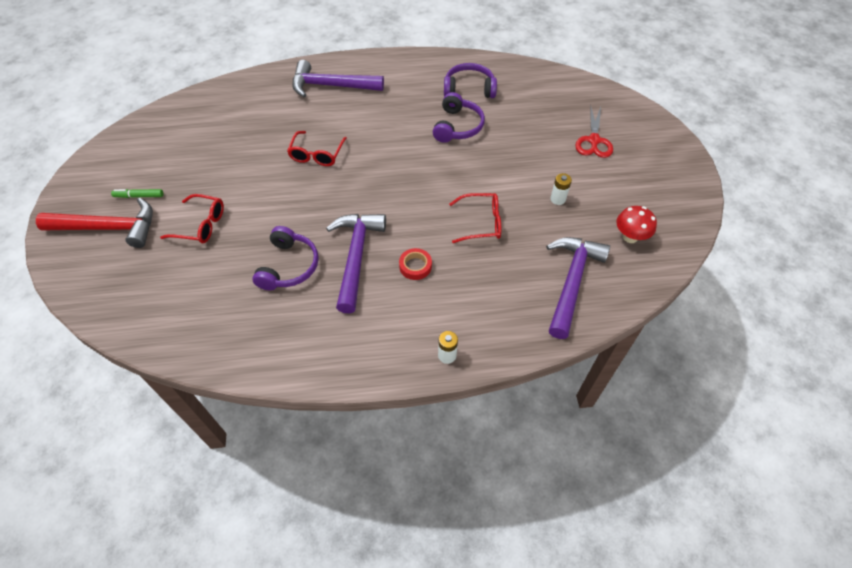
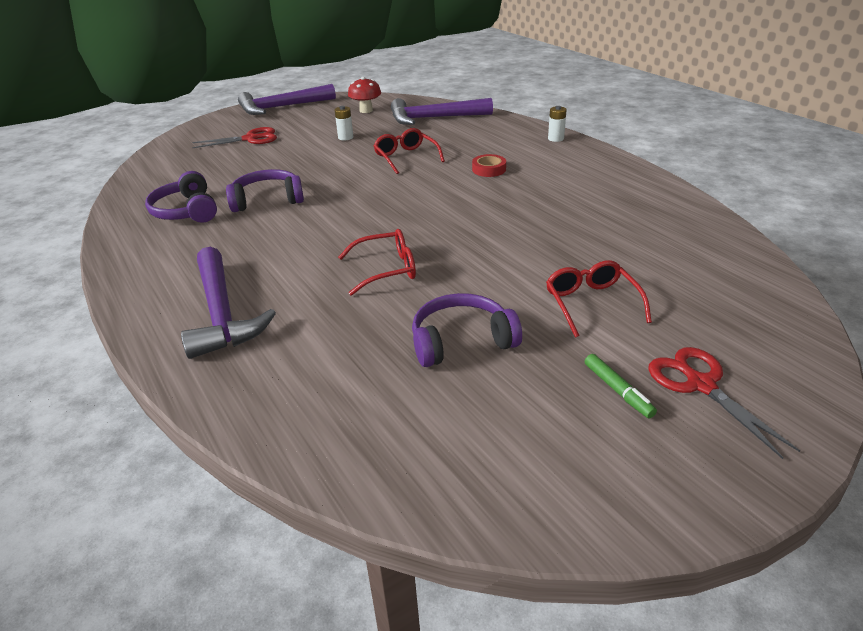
camera: 115 degrees left, 20 degrees down
red hammer [36,197,153,248] -> red scissors [648,347,800,459]
purple headphones [252,226,319,290] -> purple headphones moved to [412,293,522,367]
purple hammer [326,214,386,313] -> purple hammer moved to [238,84,336,115]

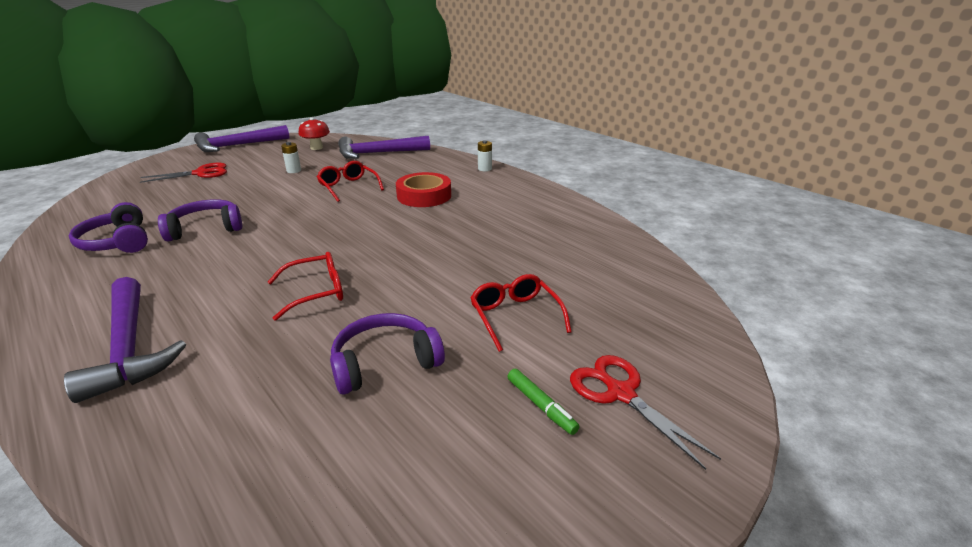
camera: 10 degrees left, 5 degrees down
red tape [472,154,506,177] -> red tape [396,172,451,207], size x1.76

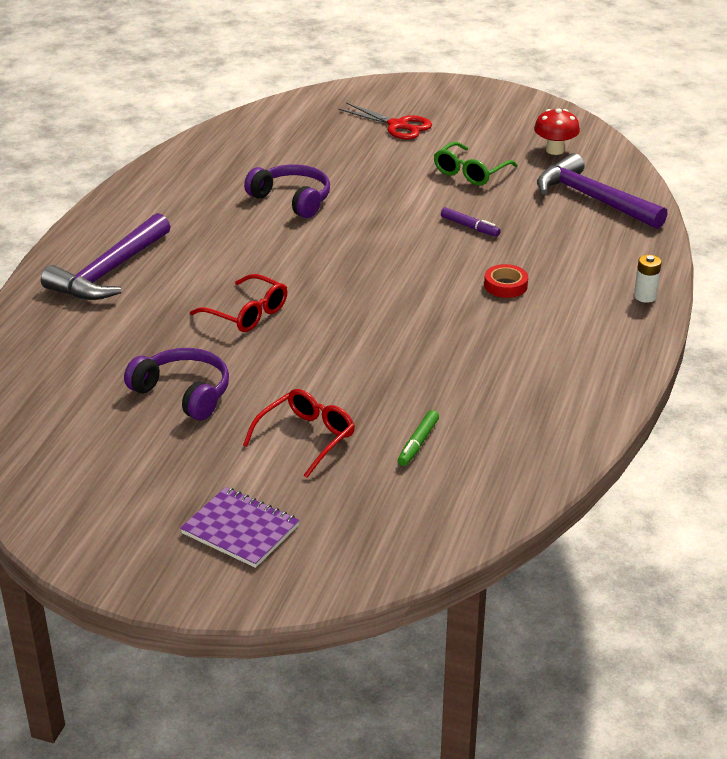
camera: 60 degrees right, 5 degrees up
purple headphones [69,202,148,253] -> none
purple hammer [194,125,289,152] -> none
white battery [281,142,301,173] -> green glasses [434,142,518,185]
red glasses [317,161,384,202] -> purple marker [441,207,501,237]
red tape [396,172,451,207] -> red tape [484,264,528,298], size x0.57
green marker [507,369,580,435] -> green marker moved to [398,410,439,466]
red scissors [570,355,721,470] -> purple notebook [180,487,300,568]

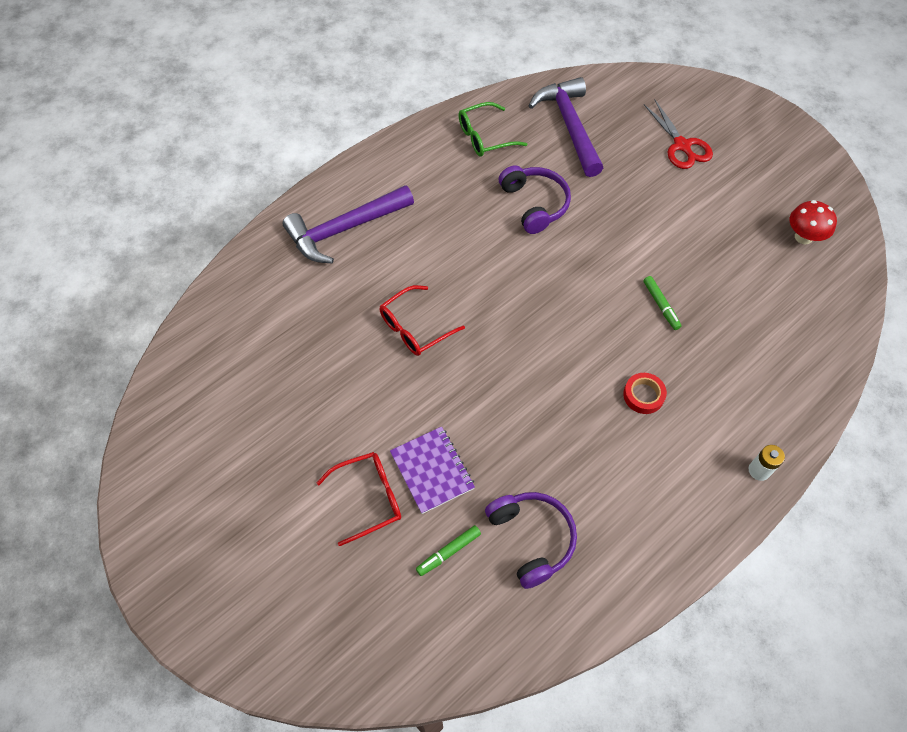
camera: 30 degrees right, 25 degrees up
purple headphones [124,348,229,421] -> purple headphones moved to [485,492,577,589]
purple notebook [180,487,300,568] -> purple notebook moved to [390,427,475,514]
red glasses [190,274,287,332] -> red glasses turned 75 degrees clockwise [380,285,465,356]
green glasses [434,142,518,185] -> green glasses moved to [459,102,527,157]
purple marker [441,207,501,237] -> green marker [643,276,681,330]
purple hammer [537,153,668,229] -> purple hammer moved to [529,77,603,177]

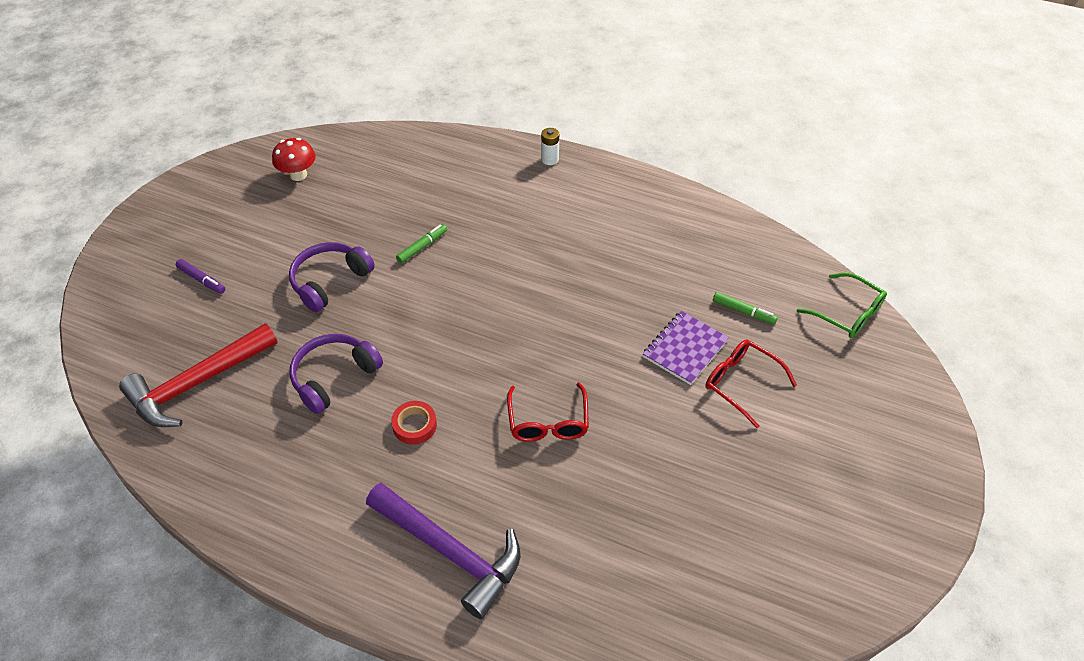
camera: 115 degrees left, 10 degrees down
red glasses [380,285,465,356] -> red glasses turned 60 degrees clockwise [507,383,589,442]
green glasses [459,102,527,157] -> green glasses moved to [797,272,887,338]
purple headphones [485,492,577,589] -> purple headphones moved to [289,242,375,312]
purple hammer [529,77,603,177] -> red hammer [119,323,278,427]
red tape [623,373,667,414] -> red tape moved to [391,401,437,445]
red scissors [644,100,713,169] -> purple marker [176,259,225,294]

